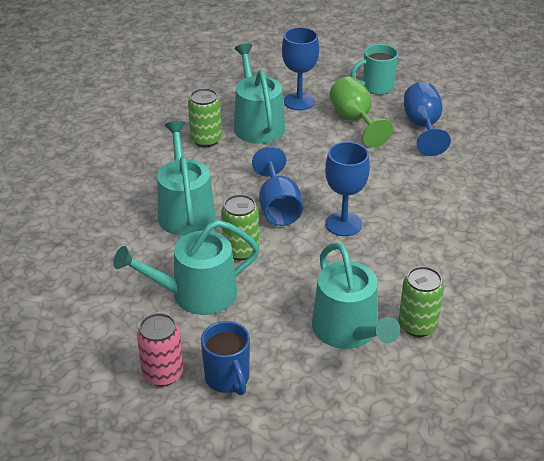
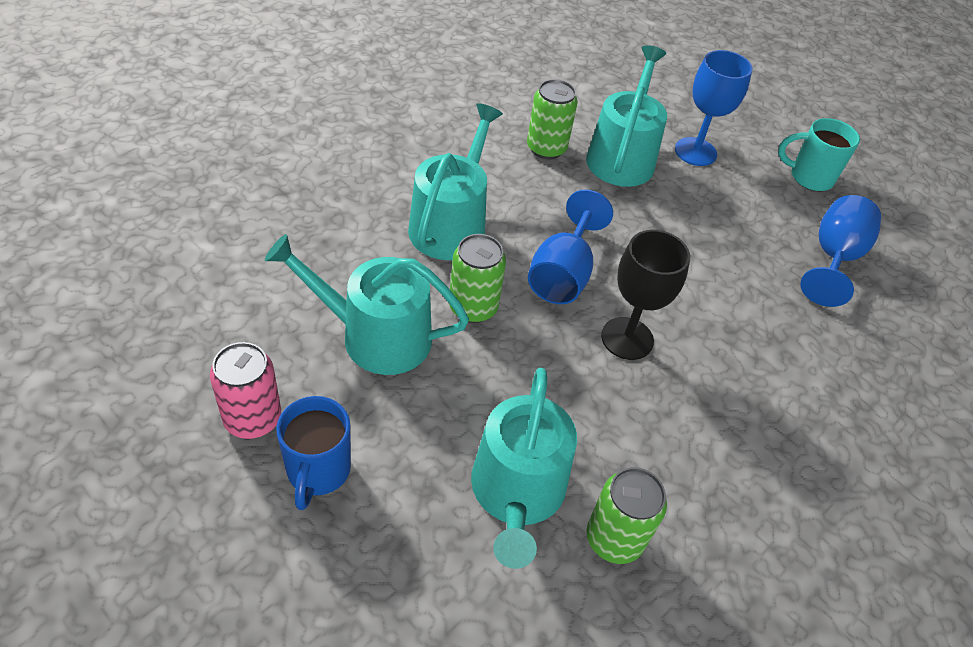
camera: 25 degrees right, 10 degrees up
blue goblet [325,142,370,236] -> black goblet [601,230,690,360]
green goblet [329,77,393,147] -> none

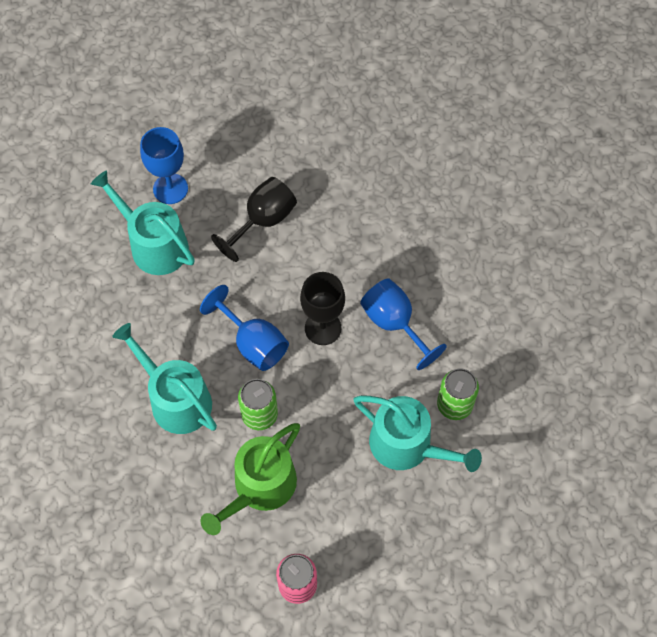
camera: 60 degrees left, 15 degrees up
turquoise watering can [265,234,469,375] -> green watering can [201,423,300,535]
blue mug [276,396,351,510] -> none
green can [527,79,578,159] -> none
turquoise mug [778,118,860,191] -> none
blue goblet [800,195,881,307] -> blue goblet moved to [360,278,447,370]
none -> black goblet [211,177,297,262]

